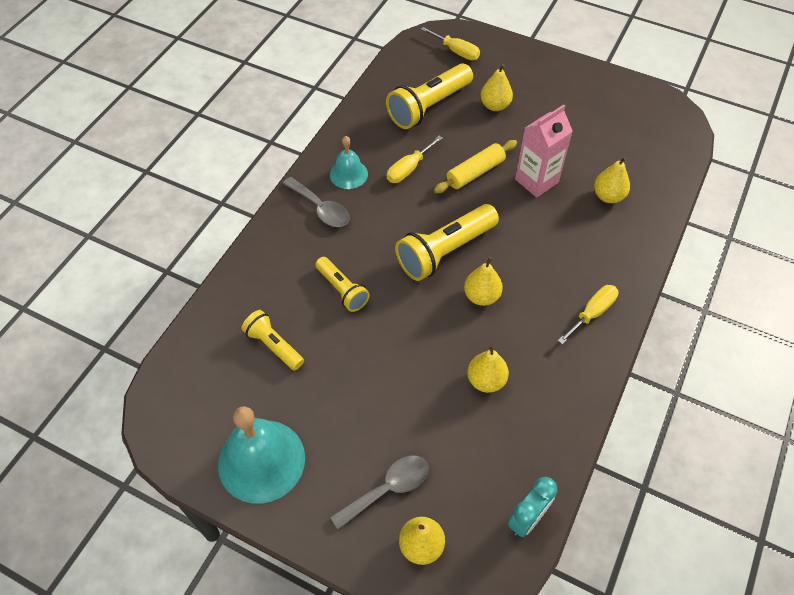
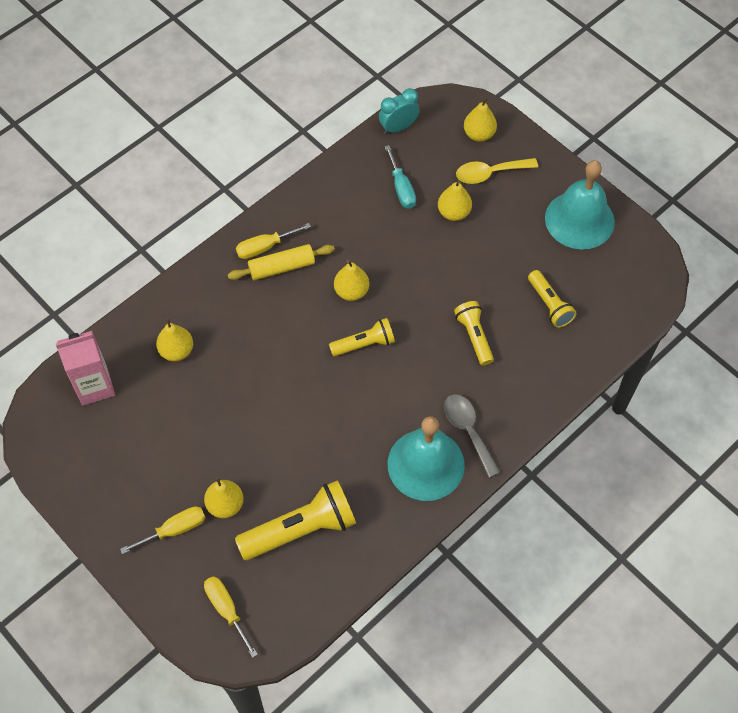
camera: 160 degrees left, 5 degrees up
turquoise bell [330,136,368,189] -> turquoise bell [388,416,465,501], size x1.80
grey spoon [330,455,428,530] -> yellow spoon [456,158,538,184]
yellow screwdriver [387,136,443,183] -> yellow screwdriver moved to [120,506,206,554]
yellow flashlight [395,204,499,281] -> yellow flashlight [329,318,395,357], size x0.59
yellow rolling pin [434,140,517,193] -> yellow rolling pin moved to [228,244,335,280]
yellow pear [467,344,509,393] -> yellow pear moved to [438,180,472,221]
pink carton [515,105,573,198] -> pink carton moved to [56,331,115,406]
none -> turquoise screwdriver [385,145,416,209]

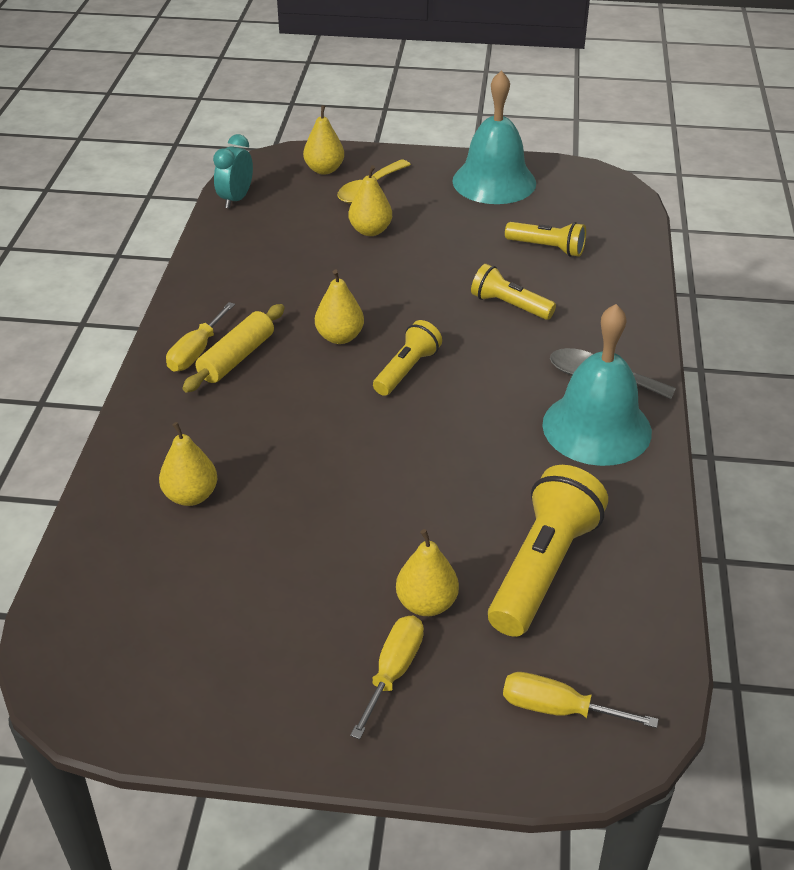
camera: 40 degrees left, 20 degrees down
pink carton [56,331,115,406] -> none
turquoise screwdriver [385,145,416,209] -> none

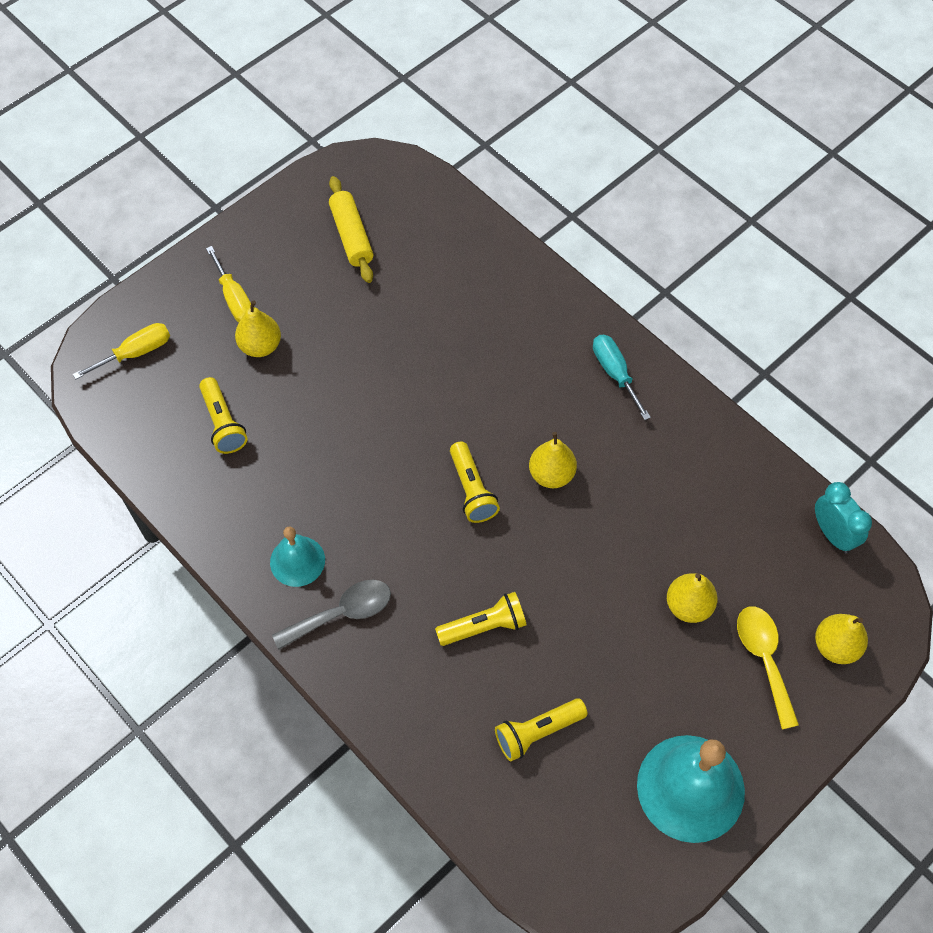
camera: 130 degrees right, 20 degrees up
yellow pear [159,422,218,506] -> none
yellow screwdriver [166,302,235,372] -> turquoise screwdriver [593,335,651,420]
yellow rolling pin [182,304,284,393] -> yellow rolling pin moved to [329,176,373,283]
yellow flashlight [488,465,608,637] -> yellow flashlight [199,377,248,454], size x0.59
turquoise bell [542,304,652,466] -> turquoise bell [270,526,325,587], size x0.56

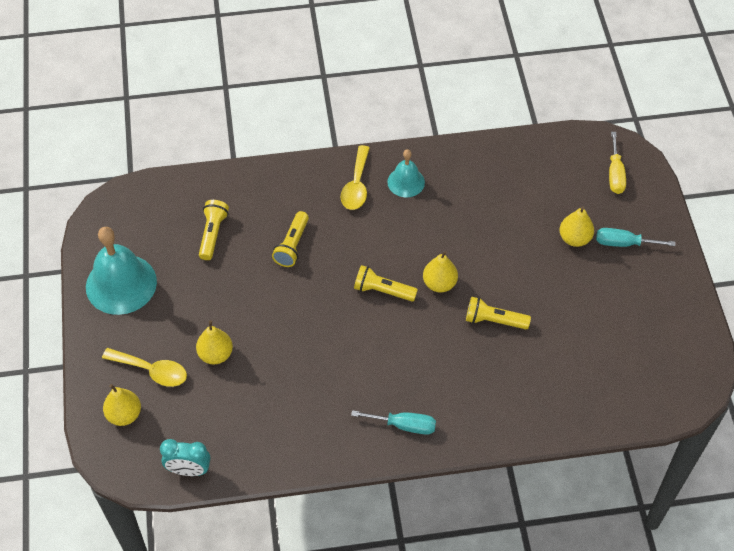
camera: 125 degrees right, 5 degrees down
yellow flashlight [199,377,248,454] -> yellow flashlight moved to [466,297,531,329]
yellow screwdriver [206,246,251,323] -> turquoise screwdriver [596,228,675,247]
grey spoon [272,580,391,650] -> yellow spoon [341,145,370,210]
yellow rolling pin [329,176,373,283] -> none
yellow pear [529,432,577,488] -> yellow pear moved to [423,251,458,292]

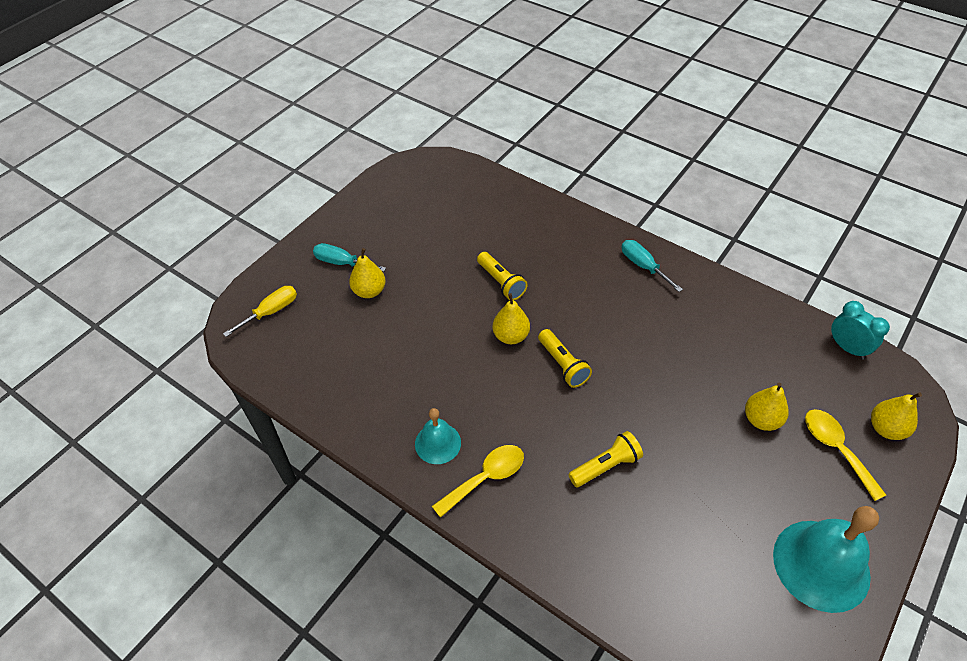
camera: 135 degrees left, 5 degrees down
yellow flashlight [199,200,229,260] -> none
turquoise screwdriver [596,228,675,247] -> turquoise screwdriver turned 150 degrees clockwise [313,243,386,272]

